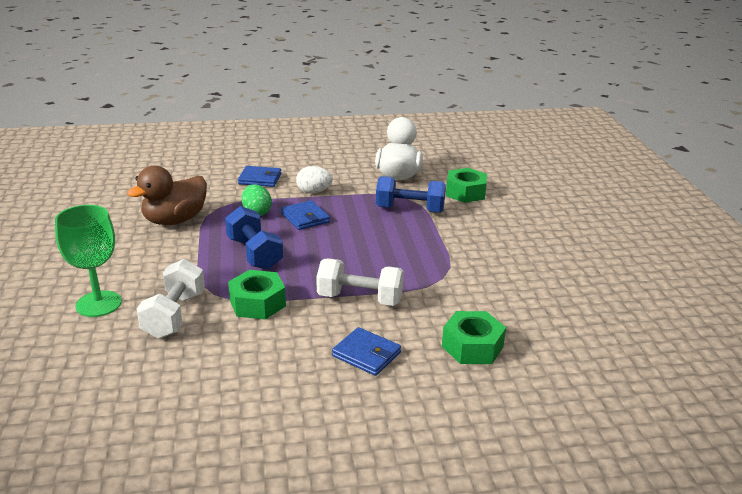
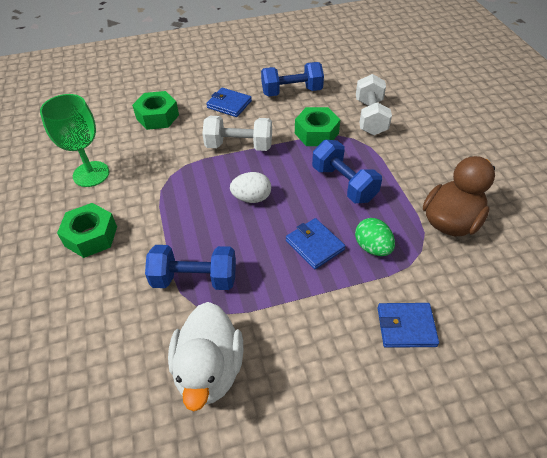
camera: 175 degrees right, 20 degrees up
green goblet [55,205,122,317] -> green goblet moved to [40,94,109,187]
white egg [296,166,333,194] -> white egg moved to [230,172,271,203]
green nut [446,168,487,203] -> green nut moved to [57,203,117,258]
none -> blue dumbbell [261,62,324,97]

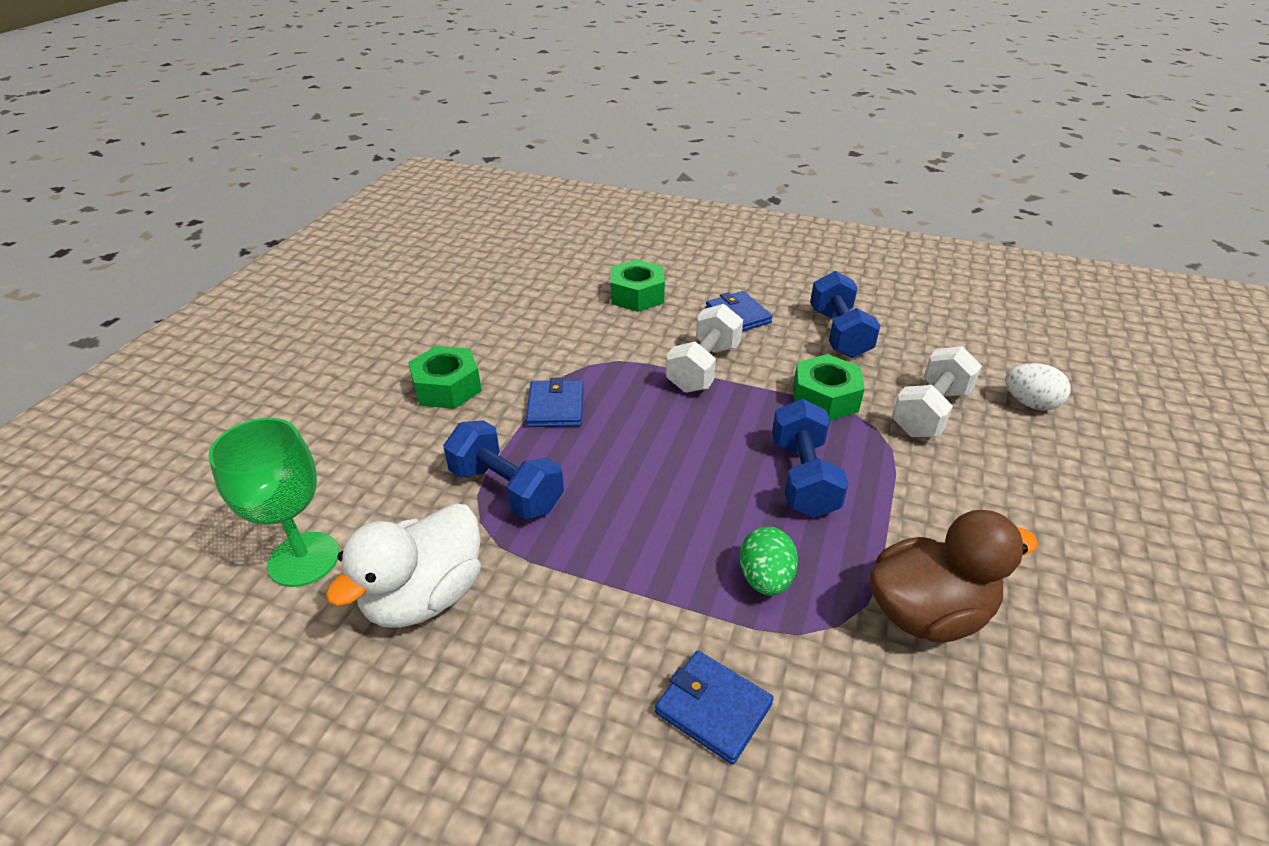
camera: 35 degrees right, 10 degrees down
green goblet [40,94,109,187] -> green goblet moved to [208,418,339,587]
white dumbbell [202,116,272,151] -> white dumbbell turned 75 degrees clockwise [666,304,743,393]
white egg [230,172,271,203] -> white egg moved to [1005,363,1071,410]
blue dumbbell [261,62,324,97] -> blue dumbbell turned 60 degrees clockwise [810,271,880,358]
blue wallet [286,218,345,269] -> blue wallet moved to [526,378,583,427]

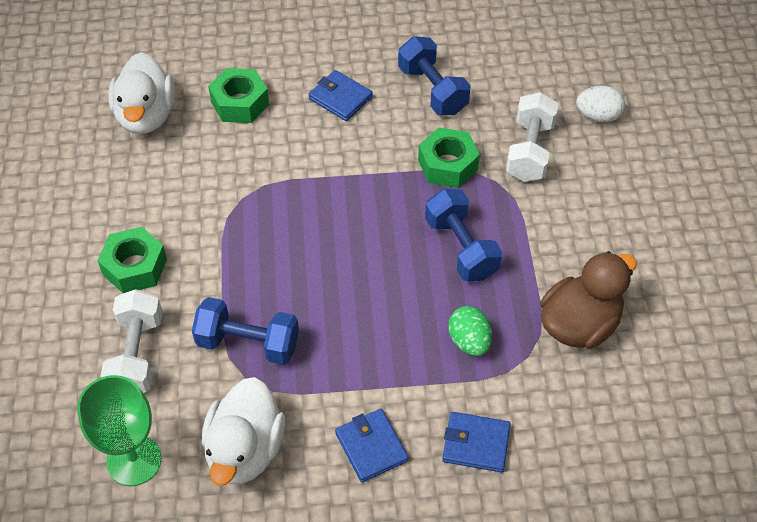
camera: 25 degrees left, 15 degrees up
blue wallet [526,378,583,427] -> blue wallet moved to [335,409,409,482]
white dumbbell [666,304,743,393] -> white dumbbell moved to [101,289,163,393]
none -> white duck [108,52,175,134]

